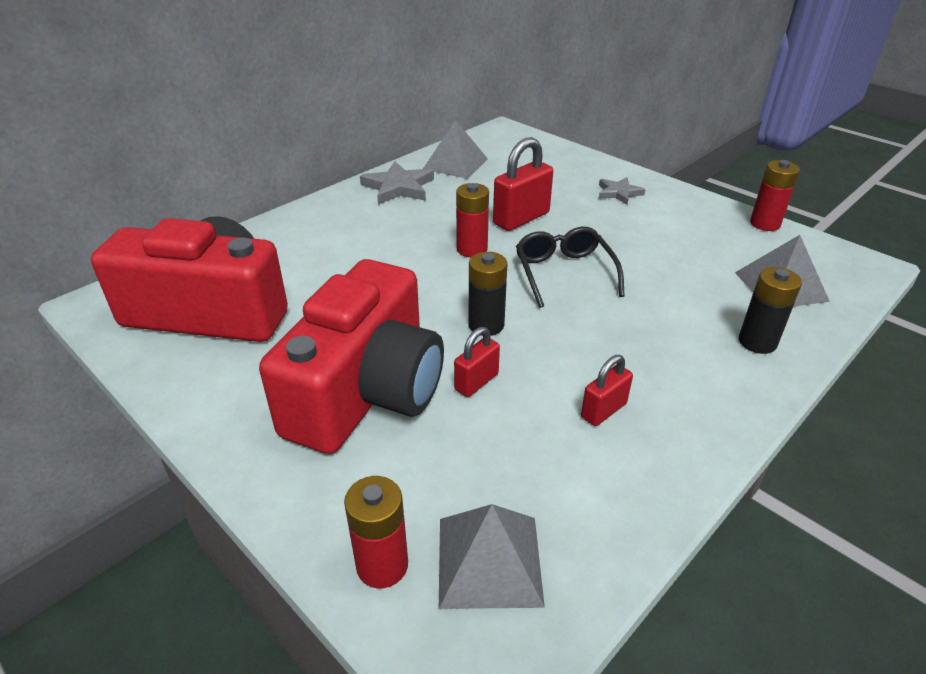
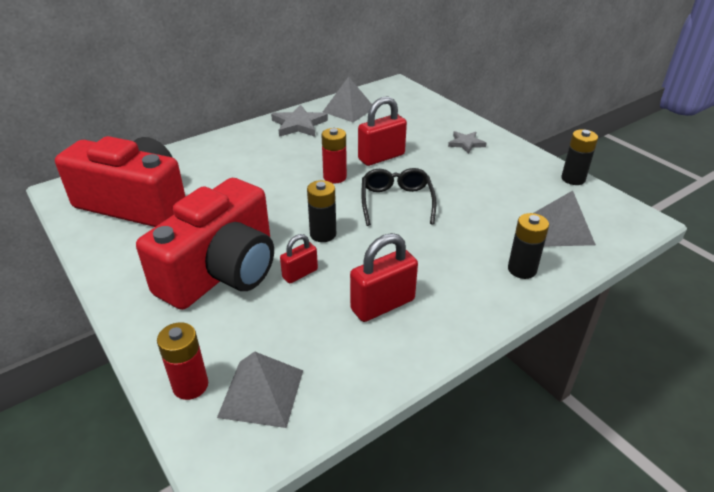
camera: 10 degrees right, 0 degrees up
red padlock [581,355,633,426] -> red padlock [350,233,418,322], size x1.70
red battery [750,160,800,231] -> black battery [561,129,598,185]

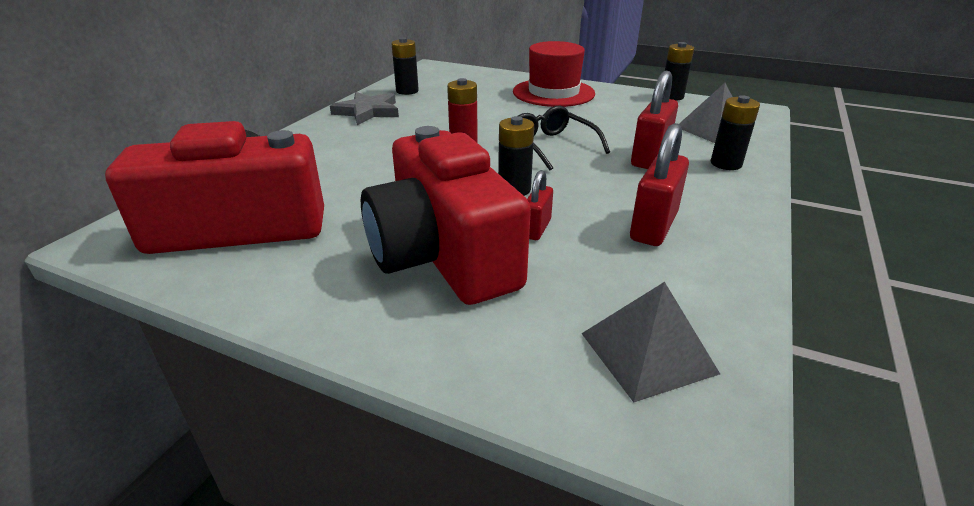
camera: 30 degrees left, 5 degrees down
red camera [136,178,274,310] -> red camera turned 150 degrees clockwise [361,126,531,305]
red battery [157,322,208,400] -> none
grey pyramid [323,77,372,122] -> black battery [392,37,419,95]
red padlock [358,97,407,166] -> red padlock moved to [631,71,678,169]
grey star [448,131,486,154] -> red hat [513,41,595,107]

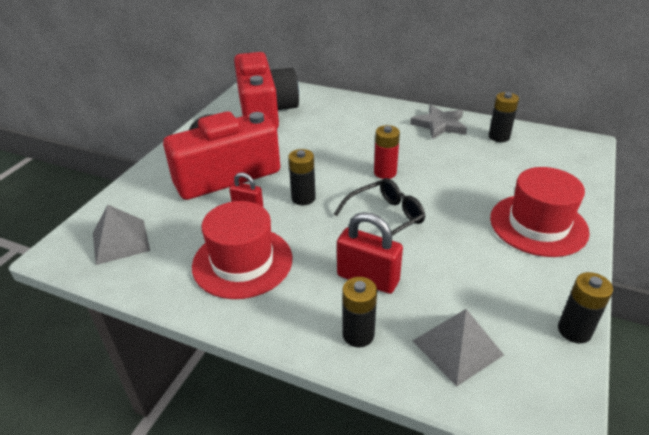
camera: 90 degrees right, 5 degrees up
red padlock [630,123,689,246] -> red hat [192,201,292,299]

